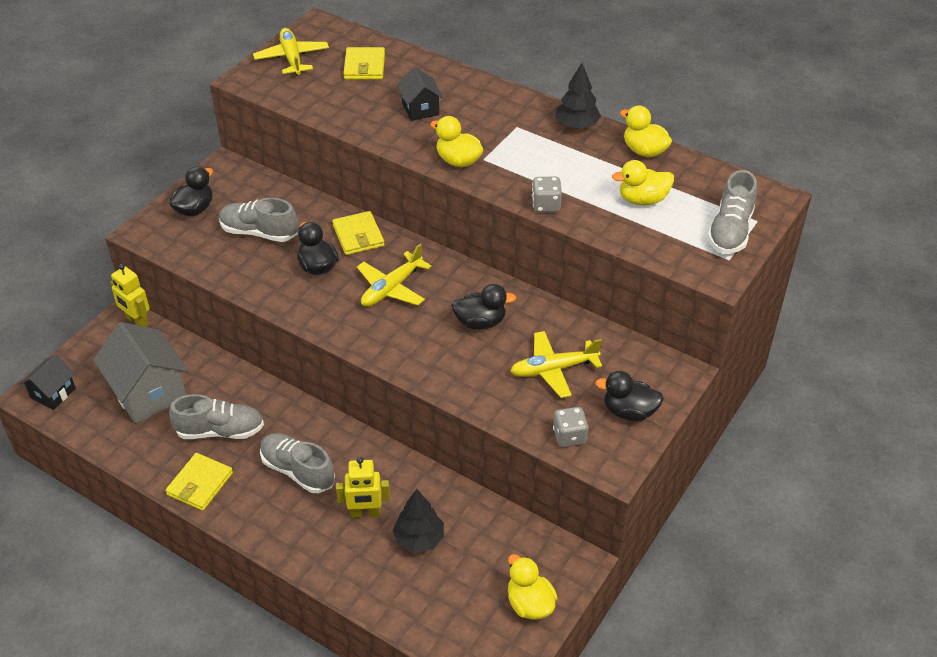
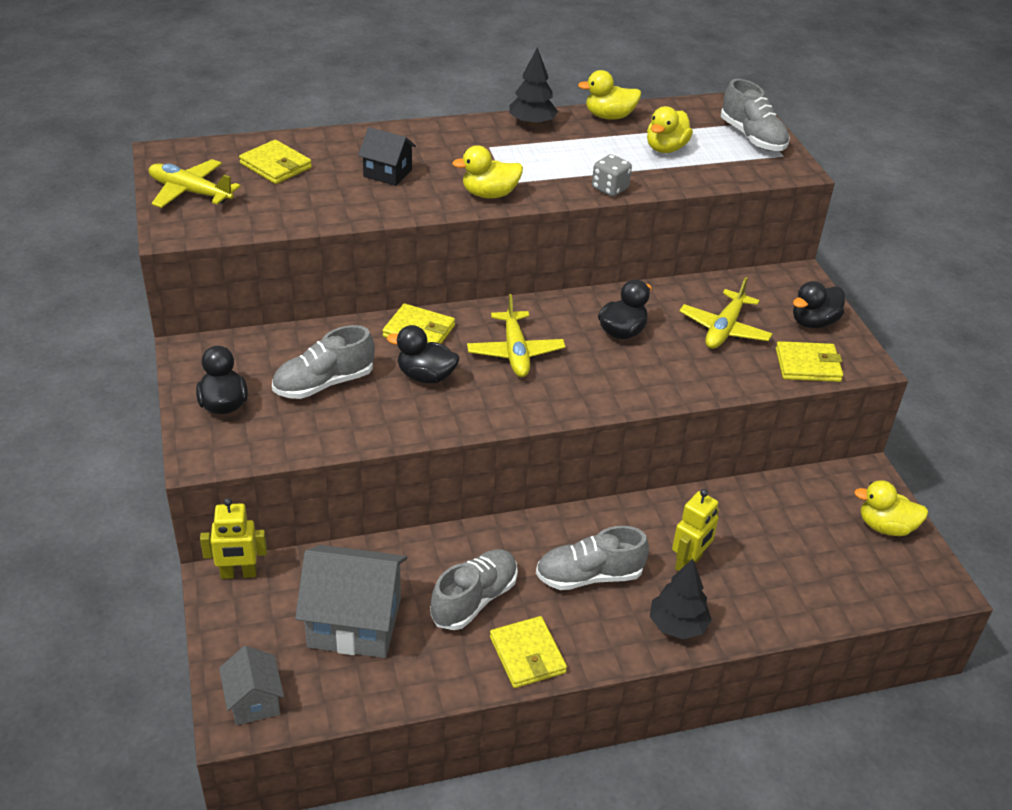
camera: 50 degrees left, 5 degrees down
black house [20,354,76,410] -> grey house [219,646,284,725]
black tree [392,489,444,552] -> black tree moved to [650,559,712,639]
grey dice [553,407,588,447] -> yellow wallet [776,341,843,382]

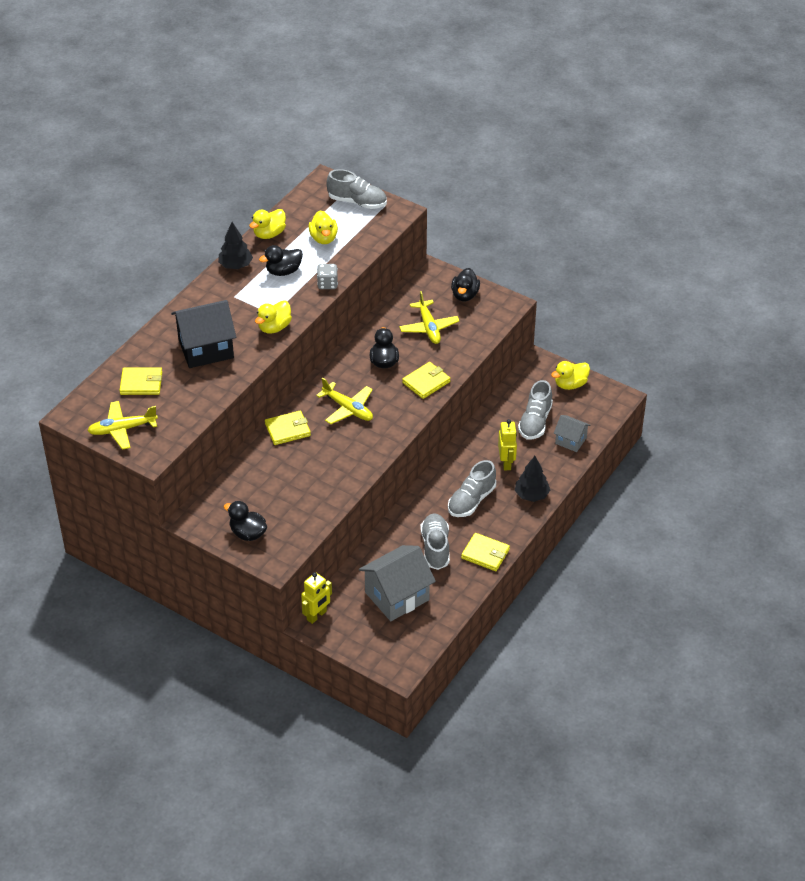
camera: 40 degrees left, 5 degrees up
grey house [219,646,284,725] -> grey house moved to [554,415,591,452]
grey shoe [272,325,375,399] -> grey shoe moved to [518,380,553,440]
black house [358,127,416,186] -> black house [171,300,236,368], size x1.83
black duck [387,325,459,383] -> black duck moved to [259,245,303,276]
yellow wallet [776,341,843,382] -> yellow wallet moved to [402,362,451,399]

